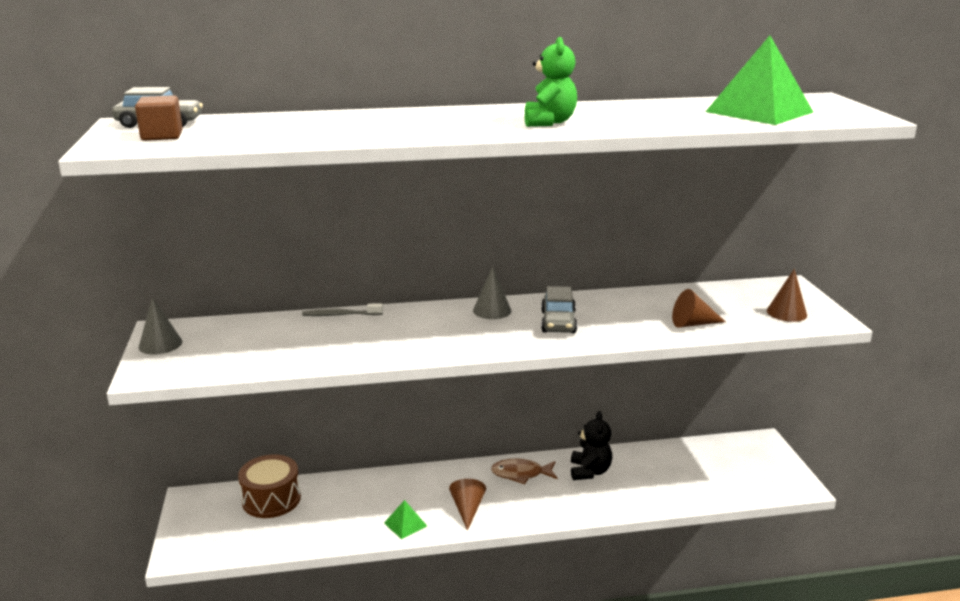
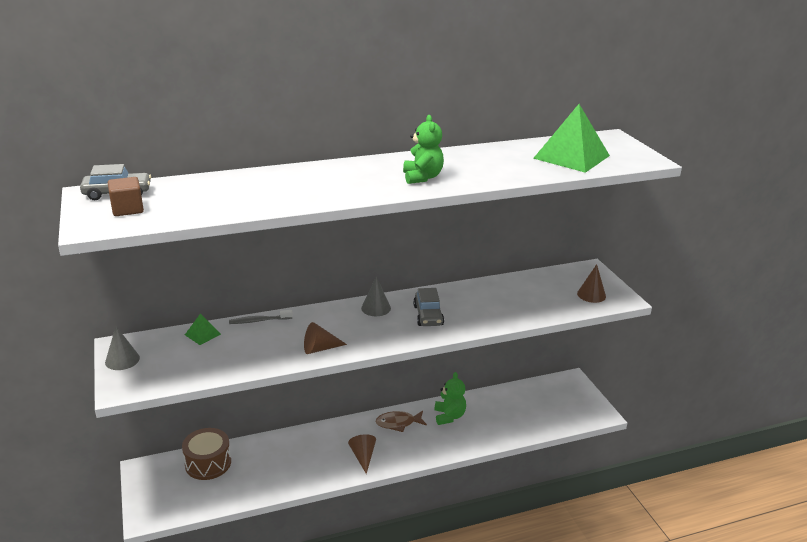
camera: 10 degrees left, 5 degrees up
green pyramid [384,500,427,539] -> green pyramid moved to [185,314,221,345]
black teddy bear [571,411,612,480] -> green teddy bear [434,372,466,425]
brown cone [672,289,725,328] -> brown cone moved to [304,322,347,354]

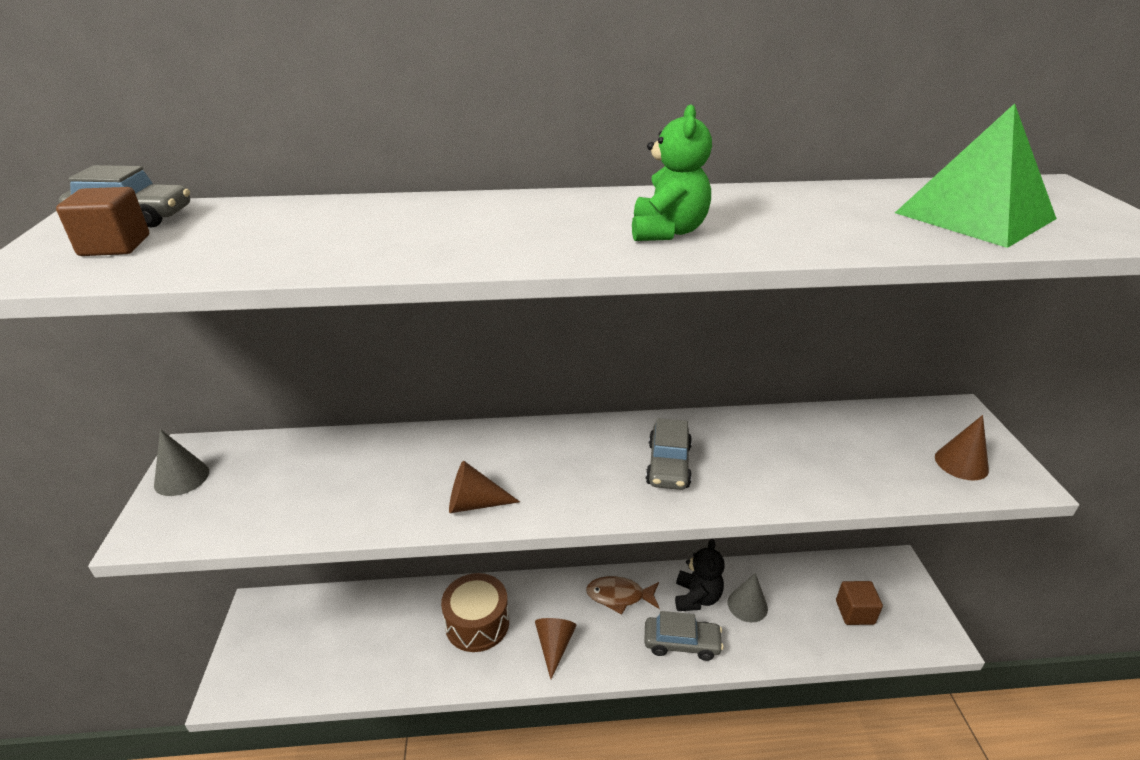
camera: 15 degrees right, 5 degrees up
brown drum [182,428,231,480] -> brown drum moved to [441,573,509,652]
green pyramid [185,314,221,345] -> none
grey toothbrush [229,310,293,324] -> none
grey cone [361,277,391,316] -> grey cone moved to [728,573,768,622]
green teddy bear [434,372,466,425] -> black teddy bear [675,539,725,611]
none -> grey car [644,611,724,661]
none -> brown cube [836,581,883,625]

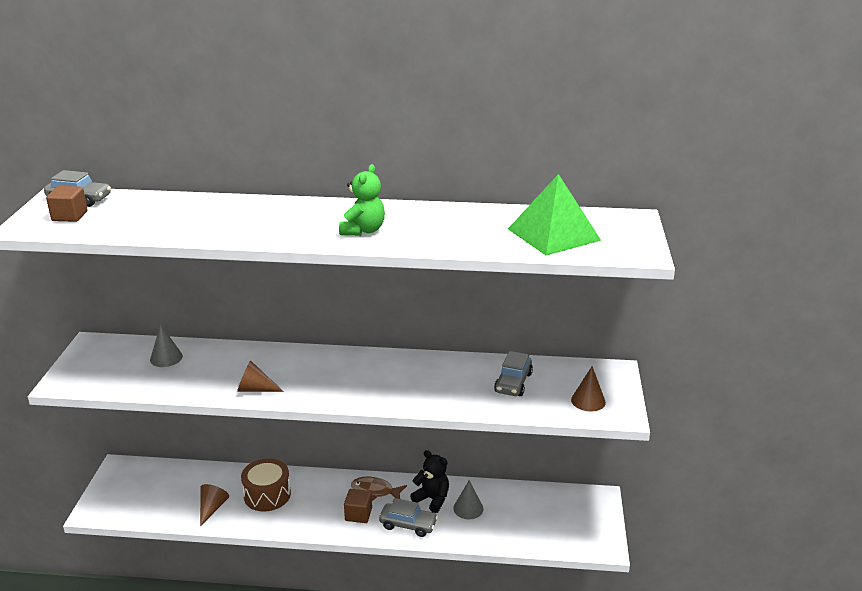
camera: 10 degrees right, 5 degrees down
grey cone [154,429,209,496] -> grey cone moved to [150,324,183,367]
brown cone [535,618,576,679] -> brown cone moved to [200,484,229,526]
grey car [646,418,692,490] -> grey car moved to [494,351,533,396]
black teddy bear [675,539,725,611] -> black teddy bear turned 75 degrees counterclockwise [410,450,449,513]
brown cube [836,581,883,625] -> brown cube moved to [344,489,372,523]

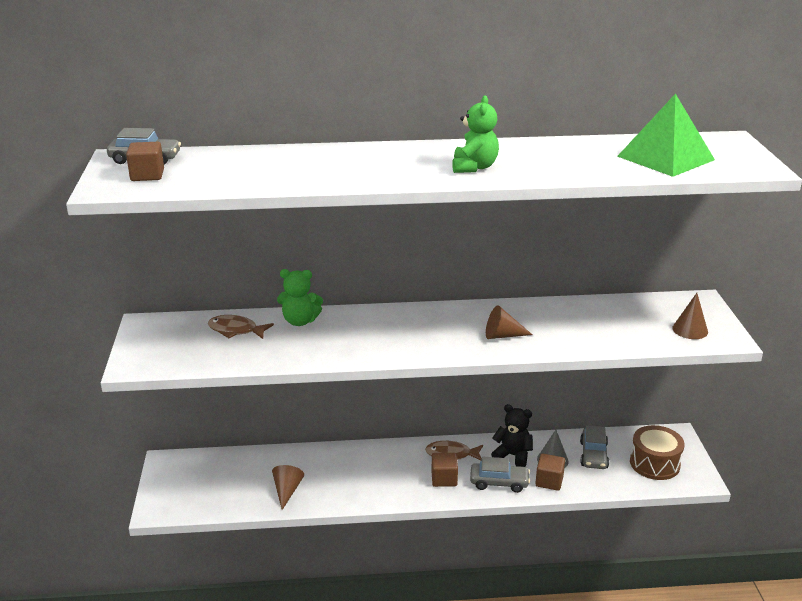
camera: 10 degrees left, 0 degrees up
grey cone [150,324,183,367] -> brown fish [208,315,274,339]
brown cone [237,360,283,392] -> brown cone moved to [486,305,533,339]
brown drum [241,458,291,511] -> brown drum moved to [630,425,685,480]
grey car [494,351,533,396] -> grey car moved to [580,425,609,469]
none -> green teddy bear [277,269,323,326]
none -> brown cube [535,454,565,491]

